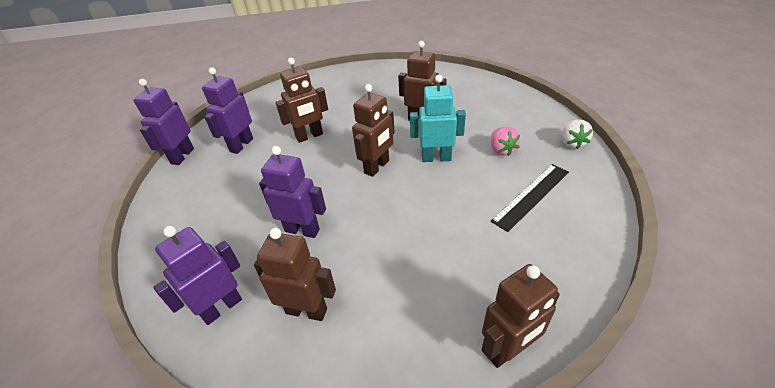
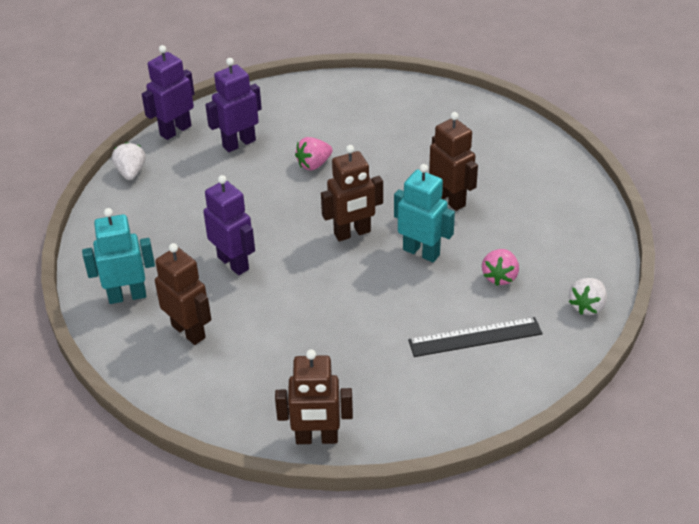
camera: 30 degrees right, 0 degrees up
purple robot [153,226,242,325] -> turquoise robot [82,208,155,304]
brown robot [276,58,328,143] -> pink strawberry [295,137,333,170]
none -> white strawberry [112,142,146,180]

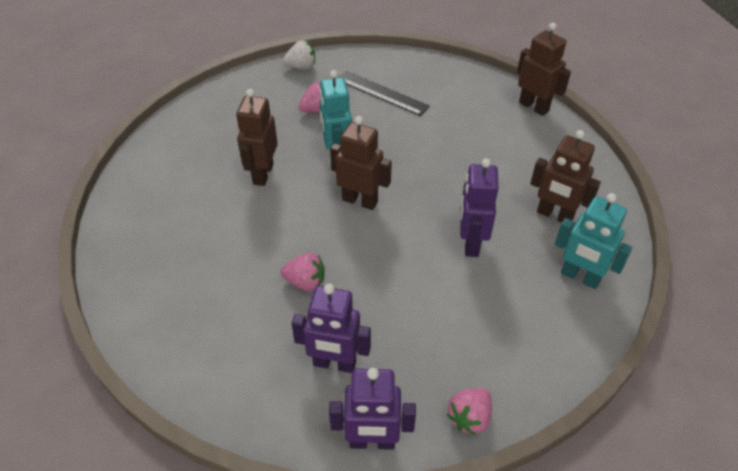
camera: 135 degrees left, 5 degrees up
white strawberry [112,142,146,180] -> pink strawberry [447,388,492,435]
brown robot [155,243,211,345] -> brown robot turned 60 degrees counterclockwise [530,130,601,223]

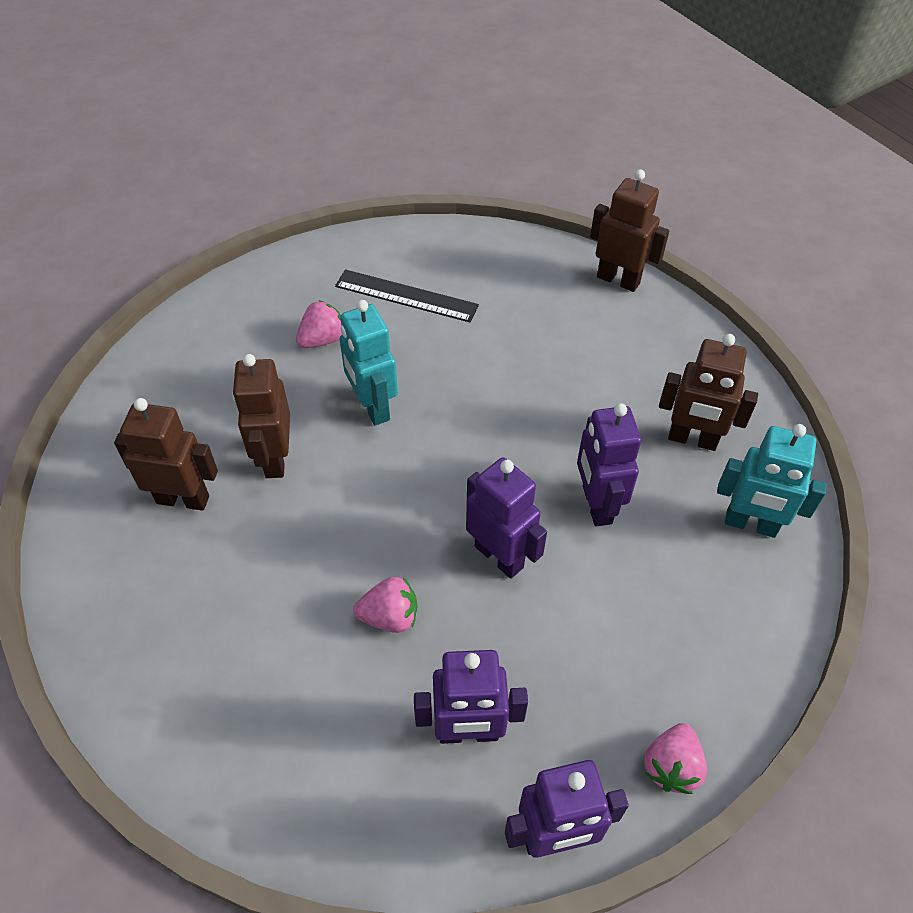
camera: 15 degrees left, 5 degrees up
white strawberry [282,40,315,69] -> none
brown robot [330,116,392,210] -> brown robot moved to [114,398,218,511]
none -> purple robot [466,457,547,579]

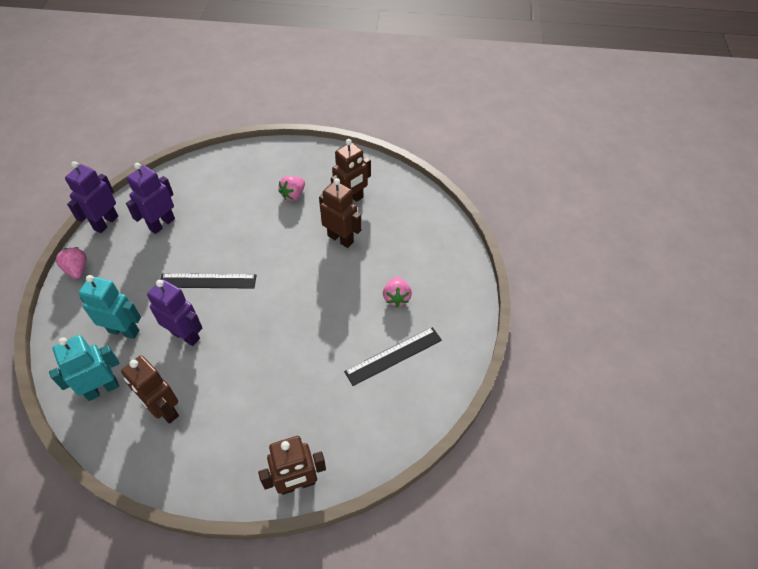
camera: 130 degrees right, 0 degrees up
turquoise robot [340,300,398,426] -> turquoise robot moved to [79,275,141,339]
pink strawberry [353,577,417,633] -> pink strawberry moved to [278,176,305,201]
purple robot [466,457,547,579] -> black ruler [160,274,256,289]
brown robot [659,334,758,451] -> brown robot turned 105 degrees counterclockwise [121,356,179,424]

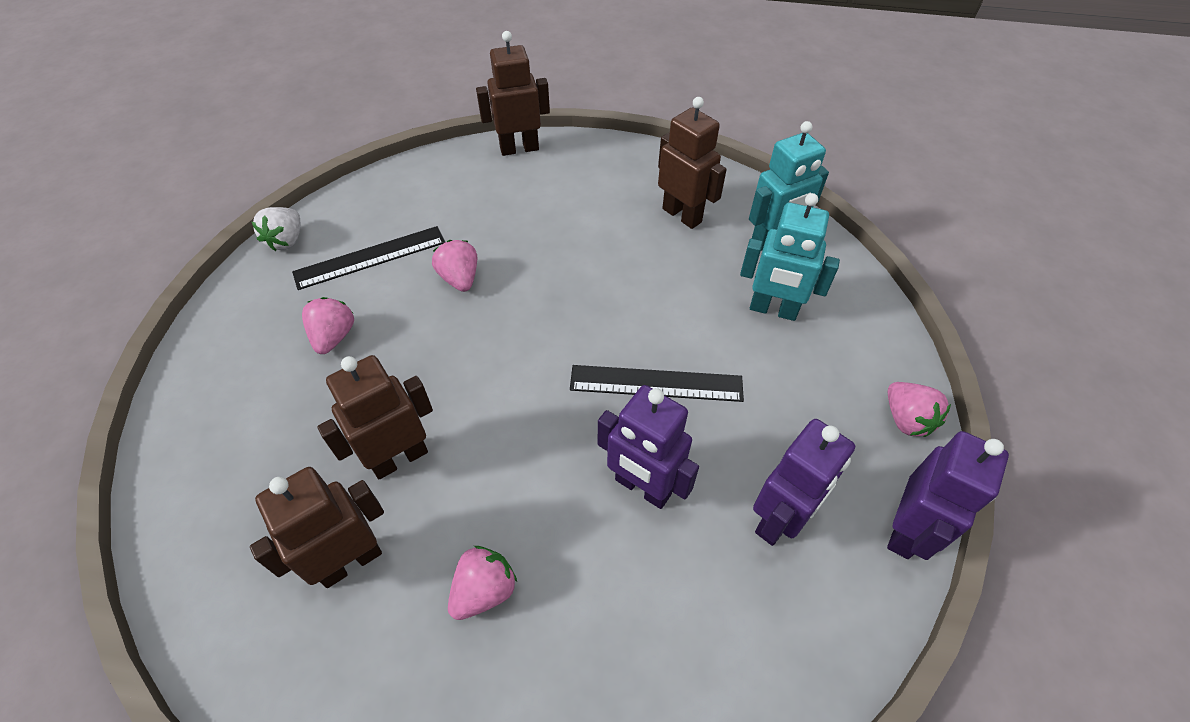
camera: 175 degrees left, 0 degrees up
purple robot [147,279,202,346] -> purple robot moved to [598,385,699,509]
brown robot [319,178,362,248] -> brown robot turned 105 degrees clockwise [317,355,433,479]
none -> white strawberry [252,207,300,251]
none -> pink strawberry [432,240,477,292]

